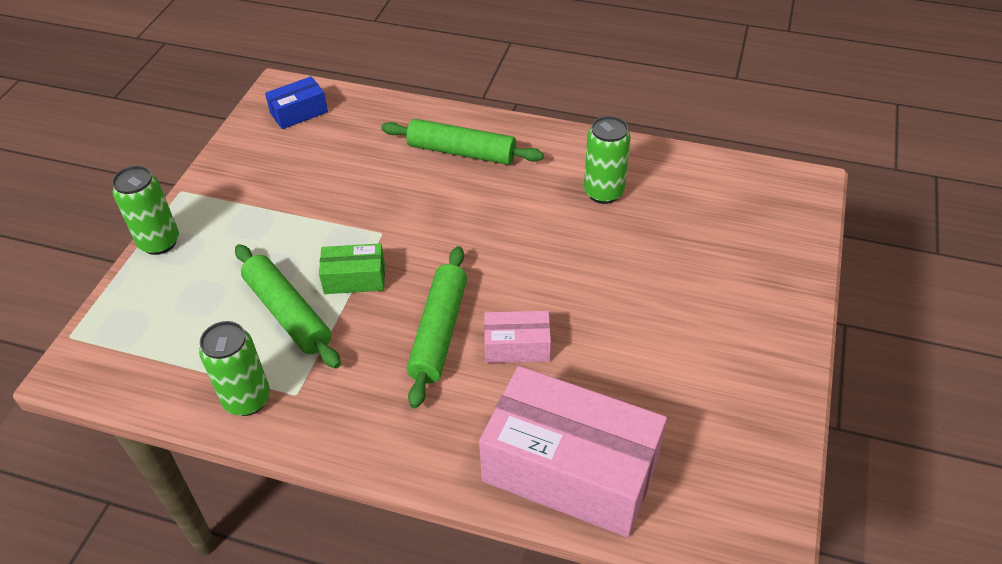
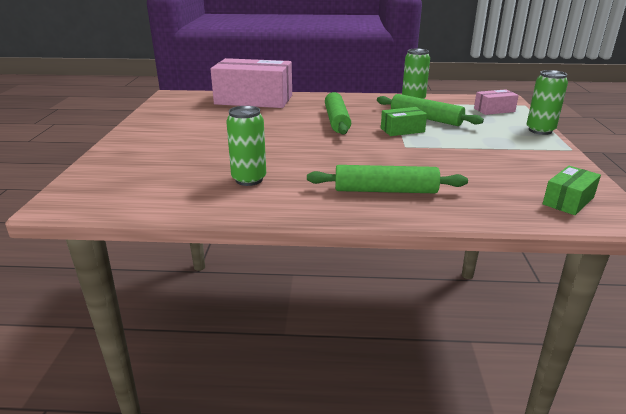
camera: 165 degrees right, 20 degrees down
blue box [265,76,328,129] -> green box [543,166,601,215]
pink box [484,311,551,363] -> pink box moved to [474,89,519,115]

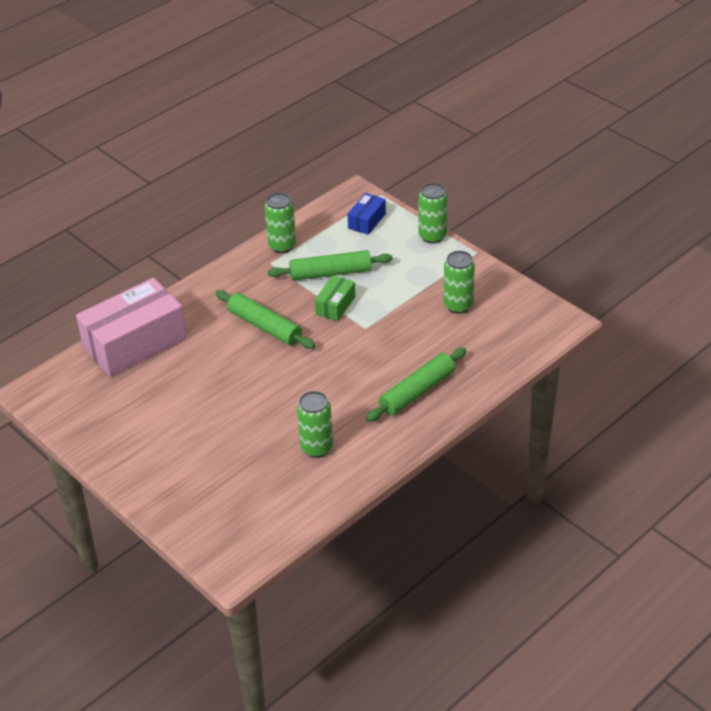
camera: 45 degrees left, 15 degrees up
pink box [474,89,519,115] -> blue box [347,193,386,235]
green box [543,166,601,215] -> none
none -> green can [443,251,475,314]

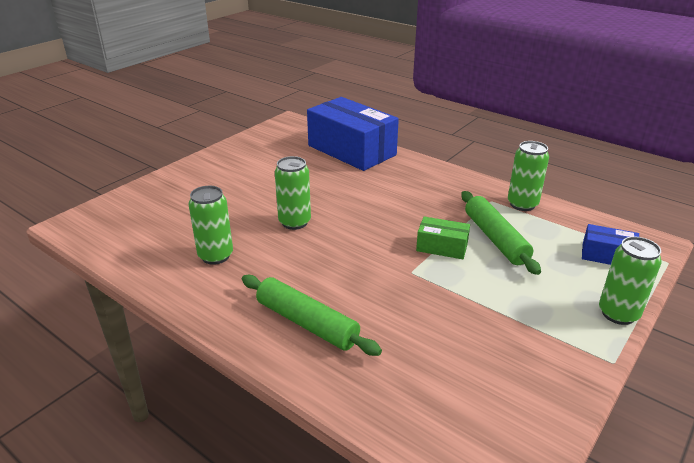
camera: 80 degrees right, 10 degrees down
pink box [76,278,187,377] -> blue box [307,97,399,171]
green rolling pin [215,290,315,349] -> none
green can [443,251,475,314] -> green can moved to [275,156,311,230]

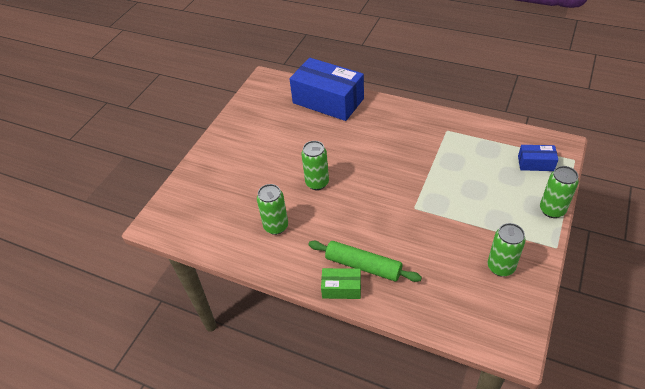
camera: 10 degrees left, 15 degrees up
green box [416,217,470,259] -> green box moved to [321,268,361,299]
green rolling pin [461,191,541,275] -> none
green can [508,141,549,211] -> green can moved to [488,223,526,277]

